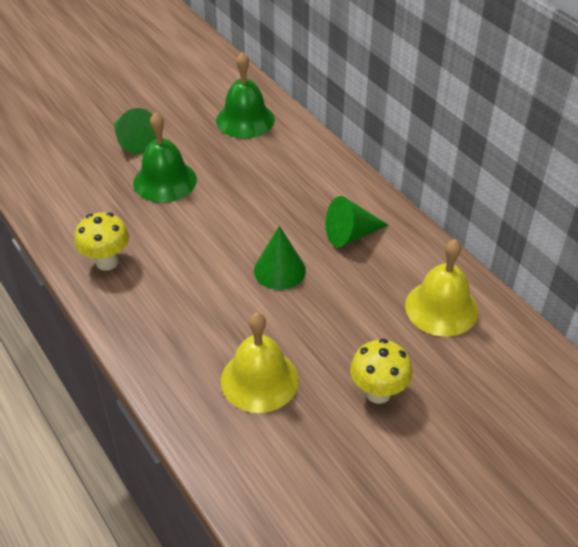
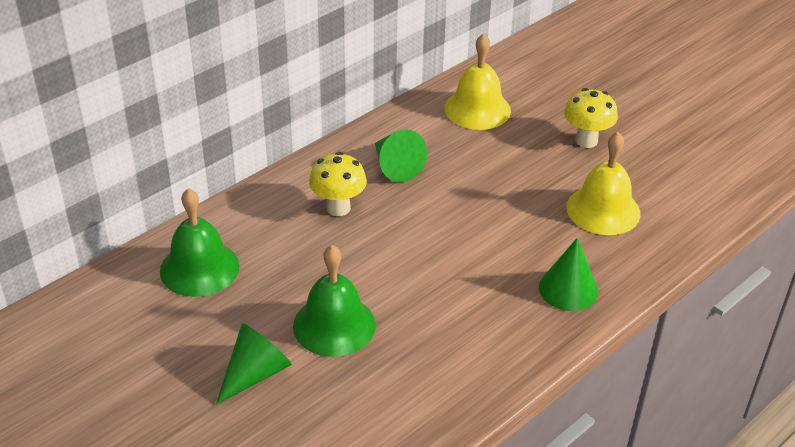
camera: 100 degrees left, 5 degrees down
yellow mushroom [75,212,129,270] -> yellow mushroom moved to [309,152,367,216]
green cone [254,226,306,290] -> green cone moved to [539,238,598,311]

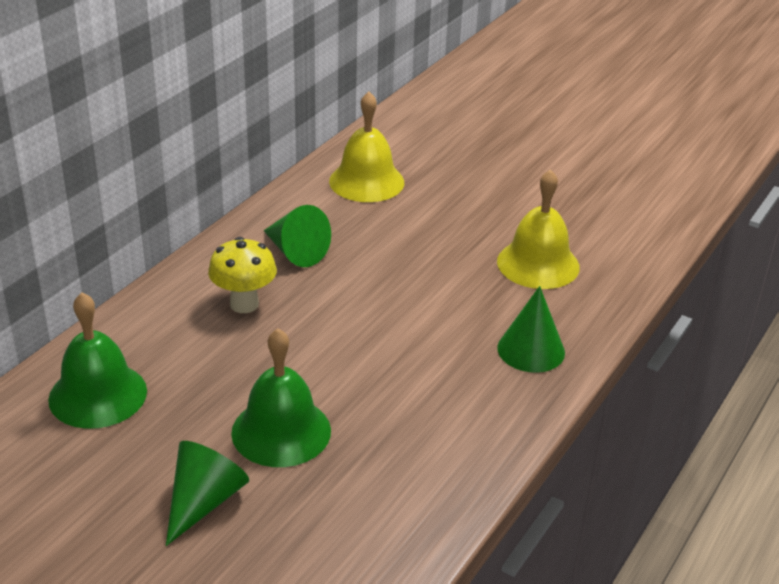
camera: 15 degrees left, 5 degrees down
yellow mushroom [564,88,618,148] -> none

